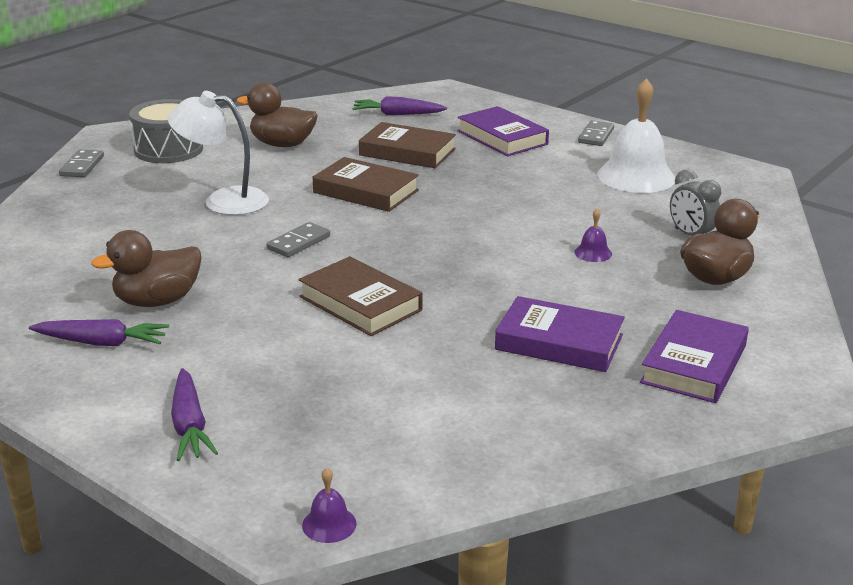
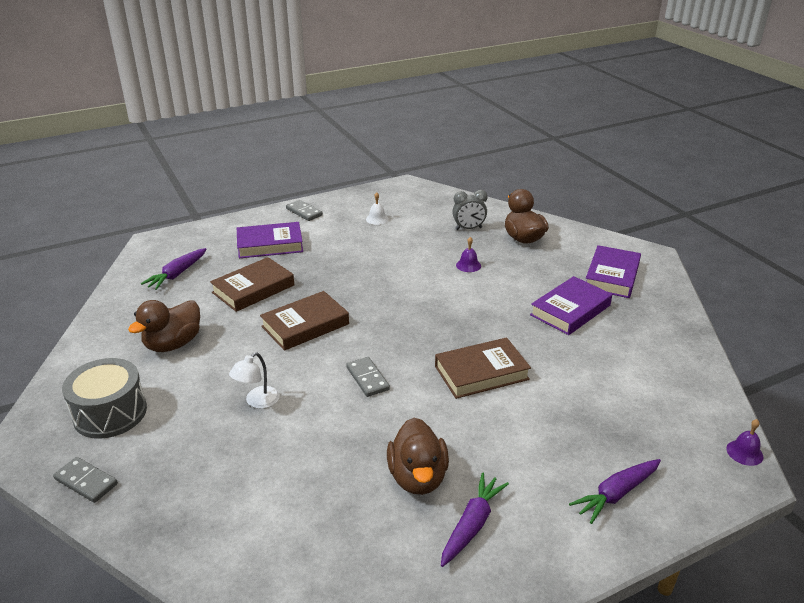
camera: 65 degrees left, 5 degrees up
white lamp [168,91,269,215] -> white lamp [229,352,280,409], size x0.57
purple carrot [171,368,218,461] -> purple carrot turned 135 degrees clockwise [569,459,661,524]
white bell [597,78,675,193] -> white bell [366,192,389,225], size x0.43
purple book [640,310,749,403] -> purple book turned 60 degrees clockwise [586,245,641,298]

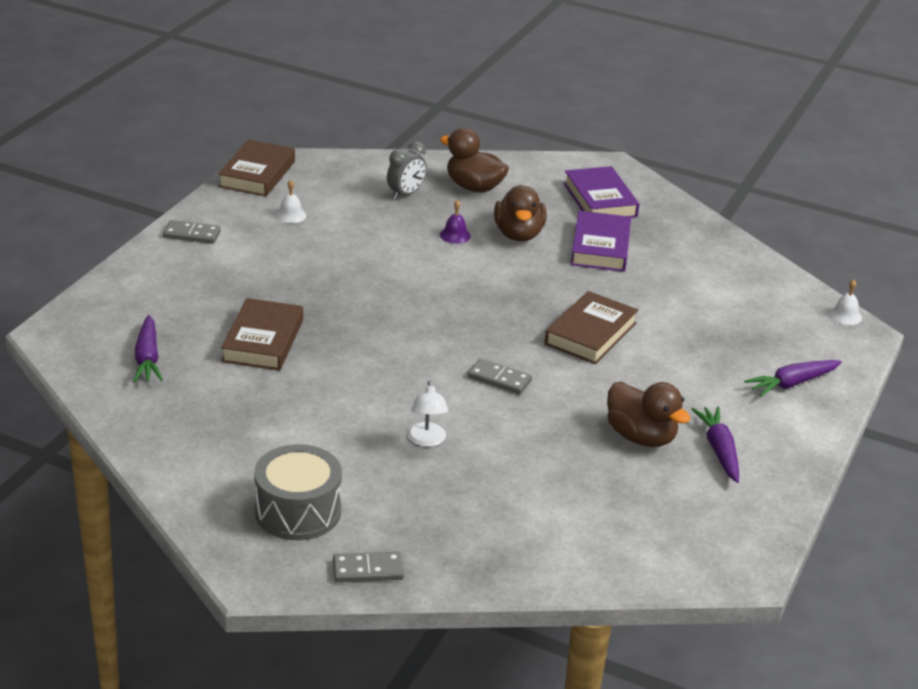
camera: 40 degrees left, 0 degrees up
brown duck [128,300,200,352] -> brown duck moved to [494,185,546,241]
purple book [237,222,303,259] -> none
brown book [260,291,349,351] -> brown book moved to [218,140,295,197]
purple carrot [569,459,661,524] -> purple carrot turned 45 degrees clockwise [744,360,842,397]
purple bell [726,419,763,466] -> white bell [829,279,862,325]

